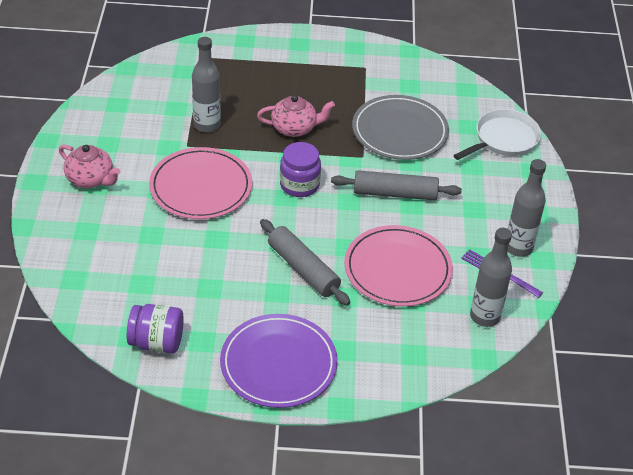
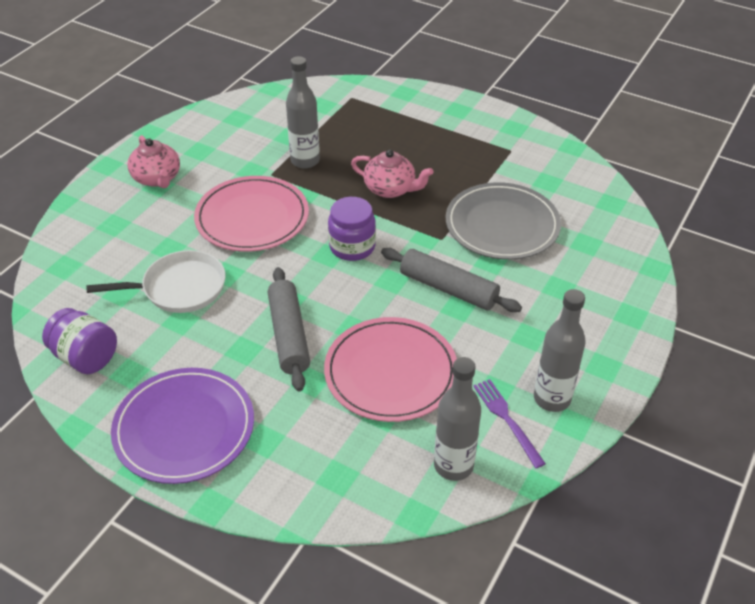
camera: 30 degrees right, 0 degrees up
white pan [453,109,541,160] -> white pan moved to [86,250,226,313]

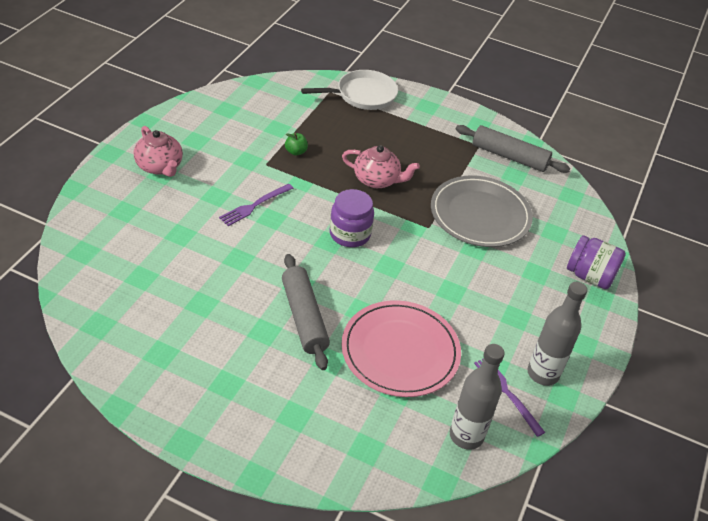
camera: 10 degrees left, 0 degrees up
purple jar [42,308,117,374] -> purple jar moved to [567,235,626,289]
white pan [86,250,226,313] -> white pan moved to [301,70,398,110]
purple plate [111,368,254,484] -> none
pink plate [194,176,309,252] -> purple fork [219,184,294,226]
grey bottle [286,56,320,169] -> green apple [285,133,308,156]
grey rolling pin [381,248,522,312] -> grey rolling pin moved to [456,125,570,173]

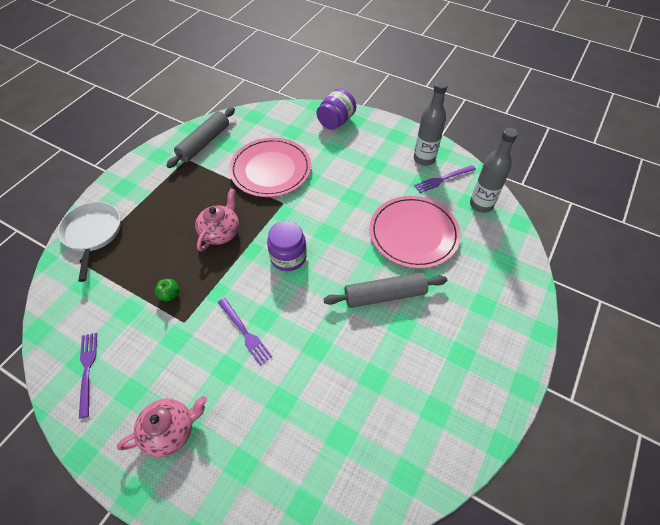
camera: 80 degrees left, 10 degrees up
grey plate [431,175,533,247] -> pink plate [229,138,311,197]
none -> purple fork [79,333,97,419]

